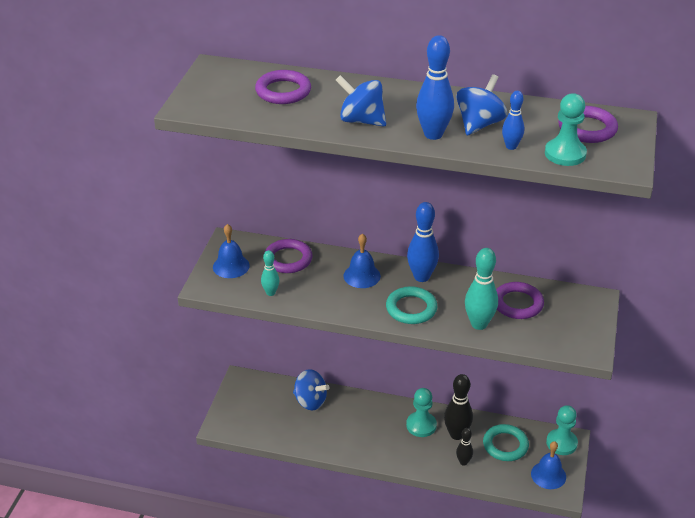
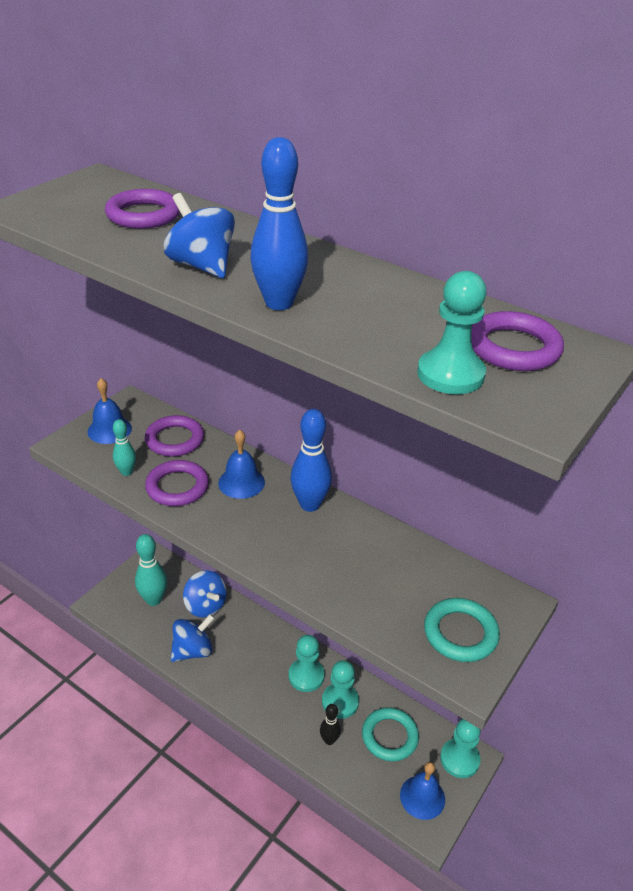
camera: 20 degrees right, 0 degrees up
turquoise ring [386,286,437,324] -> turquoise ring moved to [424,598,500,662]
black bowling pin [444,374,473,440] -> turquoise pawn [322,660,359,719]
blue spinning top [456,74,507,135] -> blue spinning top moved to [171,614,215,662]
turquoise bowling pin [465,248,498,330] -> turquoise bowling pin moved to [135,534,167,606]
purple ring [496,282,544,319] -> purple ring moved to [145,460,209,506]
blue bowling pin [502,91,524,150] -> none

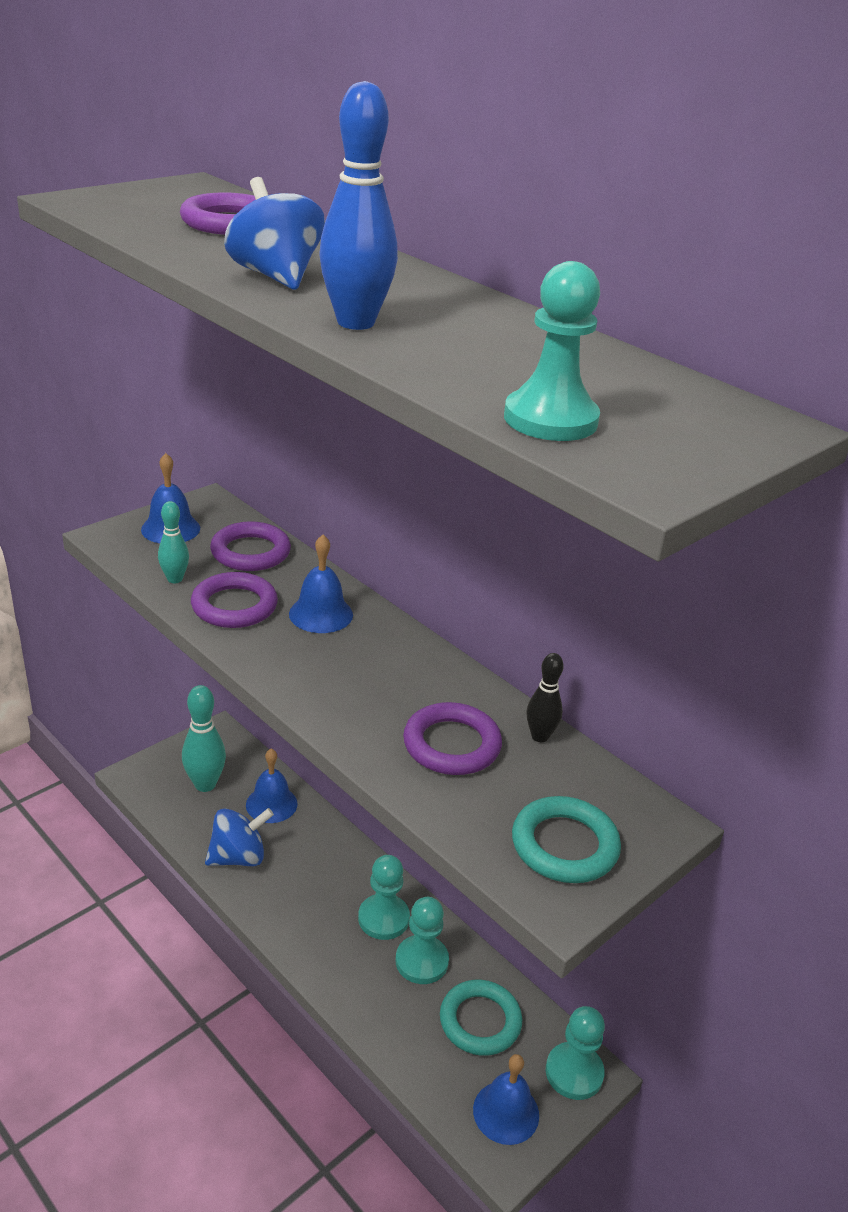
camera: 10 degrees right, 5 degrees down
blue spinning top [183,570,227,618] -> blue bell [246,749,298,823]
blue bowling pin [291,409,332,512] -> none
black bowling pin [320,704,341,745] -> black bowling pin moved to [526,653,564,742]
purple ring [471,311,564,371] -> purple ring moved to [403,702,502,775]

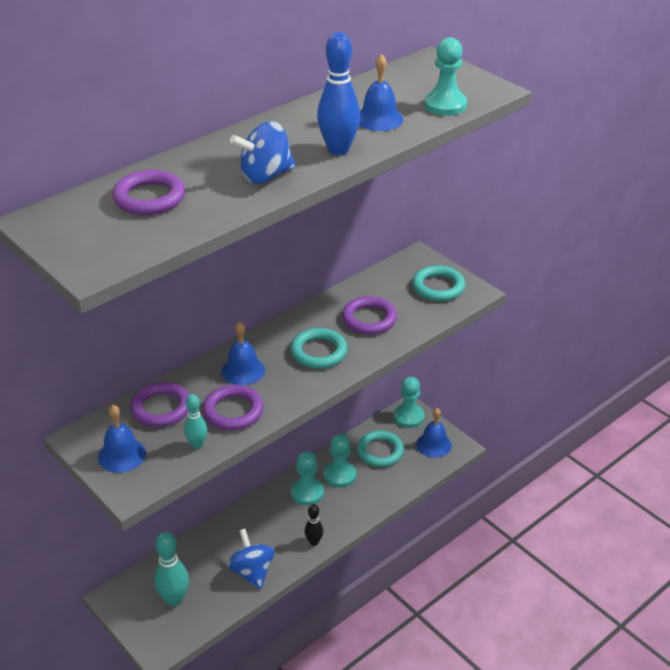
camera: 85 degrees left, 5 degrees up
blue bell [246,749,298,823] -> blue bell moved to [359,54,403,131]
black bowling pin [526,653,564,742] -> black bowling pin moved to [305,504,323,546]
none -> turquoise ring [290,328,347,369]

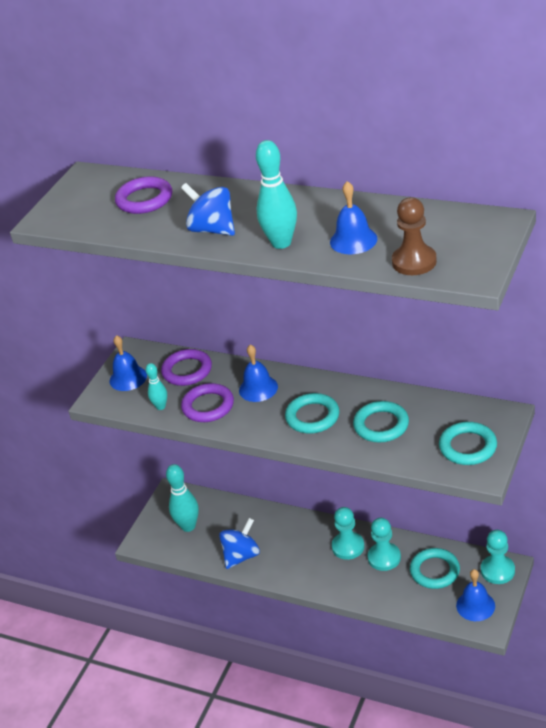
camera: 70 degrees right, 0 degrees up
black bowling pin [305,504,323,546] -> none
blue bowling pin [317,32,360,155] -> turquoise bowling pin [256,140,297,249]
purple ring [342,296,397,335] -> turquoise ring [353,401,409,443]
turquoise pawn [424,37,467,116] -> brown pawn [392,197,437,275]

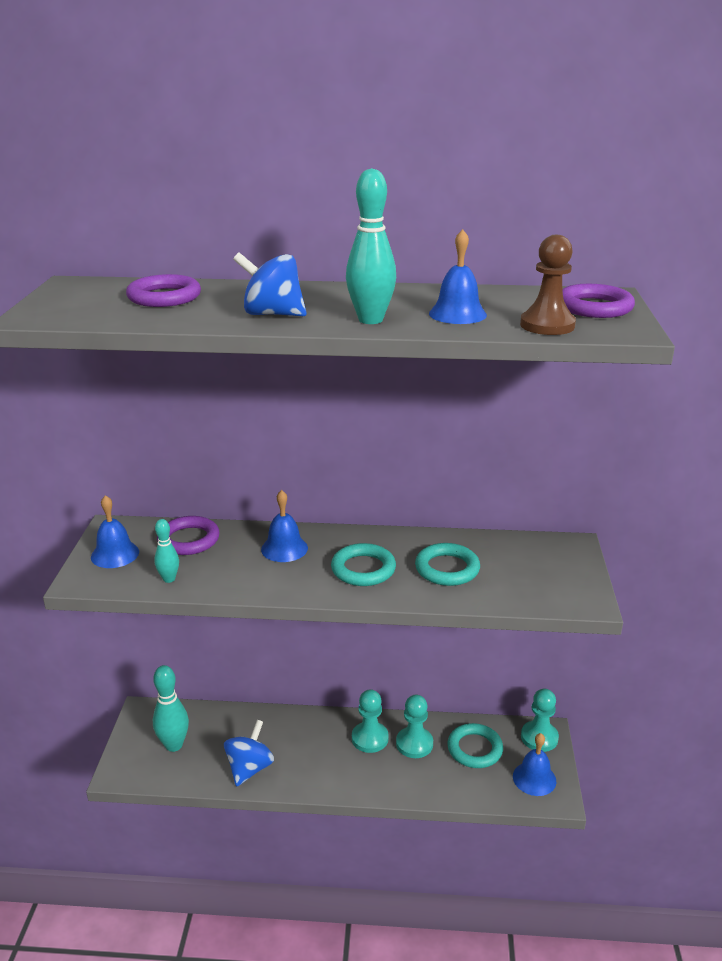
camera: 25 degrees left, 10 degrees down
purple ring [181,383,234,422] -> purple ring moved to [562,284,635,318]
turquoise ring [439,422,497,465] -> none

